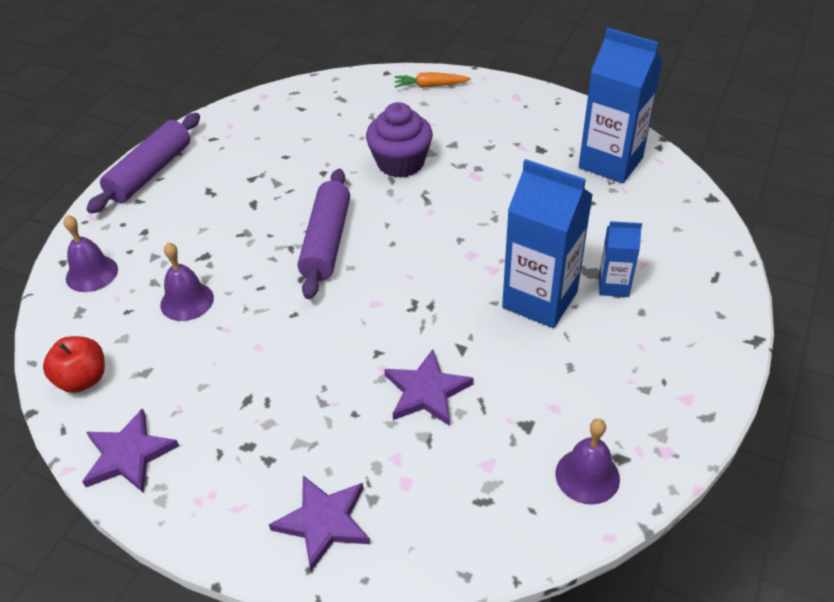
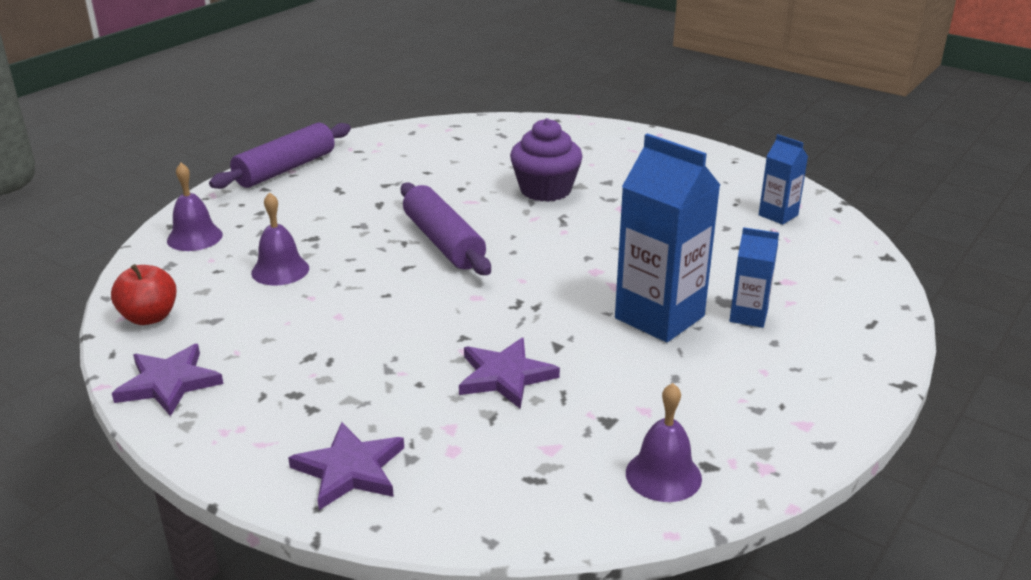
camera: 10 degrees right, 15 degrees down
purple rolling pin [298,169,350,299] -> purple rolling pin turned 45 degrees counterclockwise [401,183,491,275]
orange carrot [394,72,471,88] -> none
blue carton [579,28,663,183] -> blue carton [759,134,808,225], size x0.52

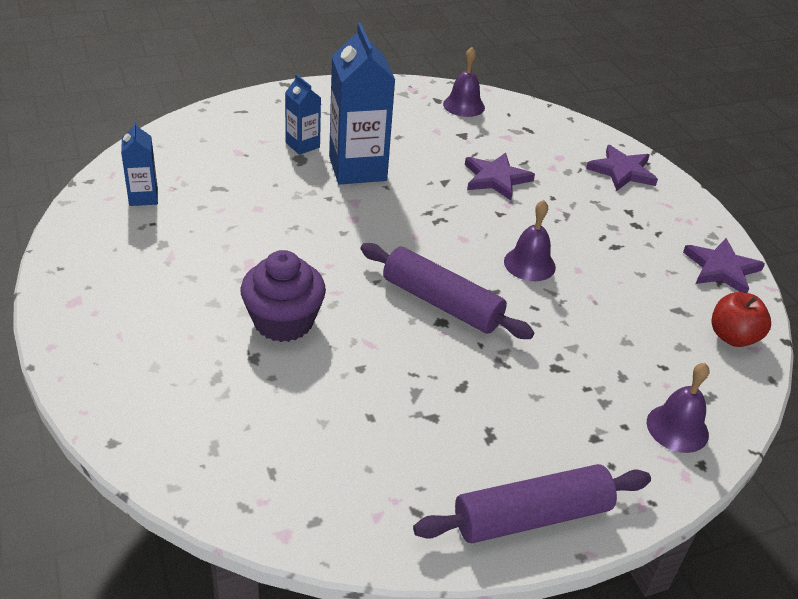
camera: 150 degrees left, 10 degrees up
purple bell [251,192,309,286] -> purple bell moved to [504,200,556,281]
purple rolling pin [401,183,491,275] -> purple rolling pin turned 60 degrees counterclockwise [361,243,534,339]

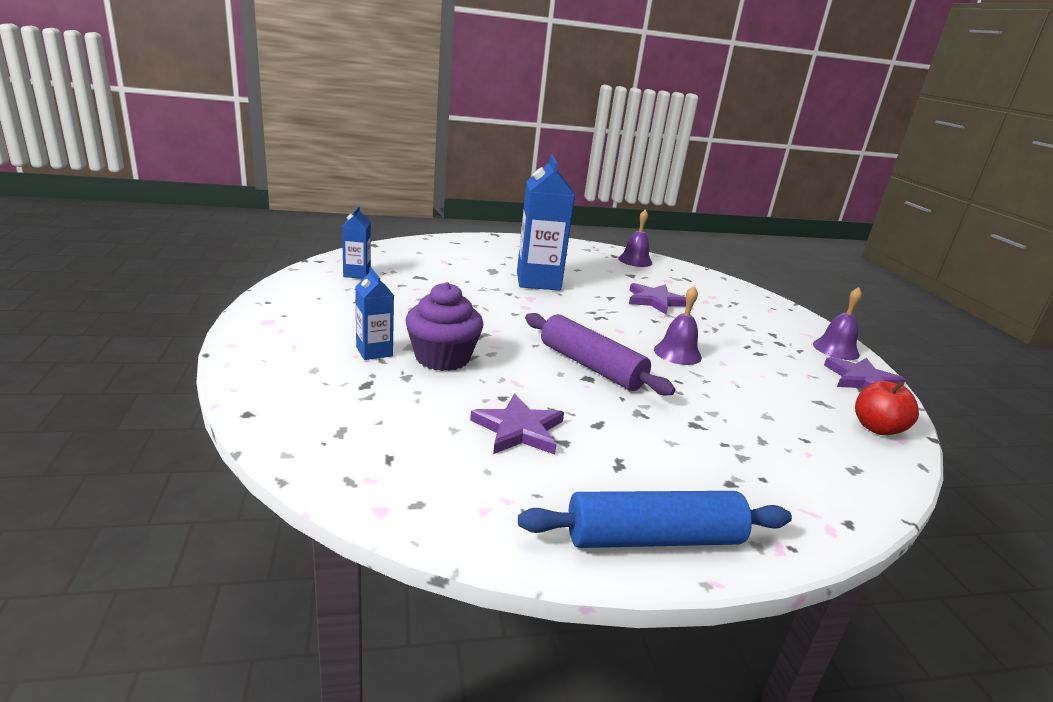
camera: 10 degrees right, 15 degrees down
blue carton [285,74,321,155] -> blue carton moved to [355,267,394,360]
purple rolling pin [413,464,651,543] -> blue rolling pin [518,491,792,548]
purple star [586,145,658,191] -> purple star moved to [470,394,564,454]
purple bell [647,363,710,453] -> purple bell moved to [813,287,862,360]

